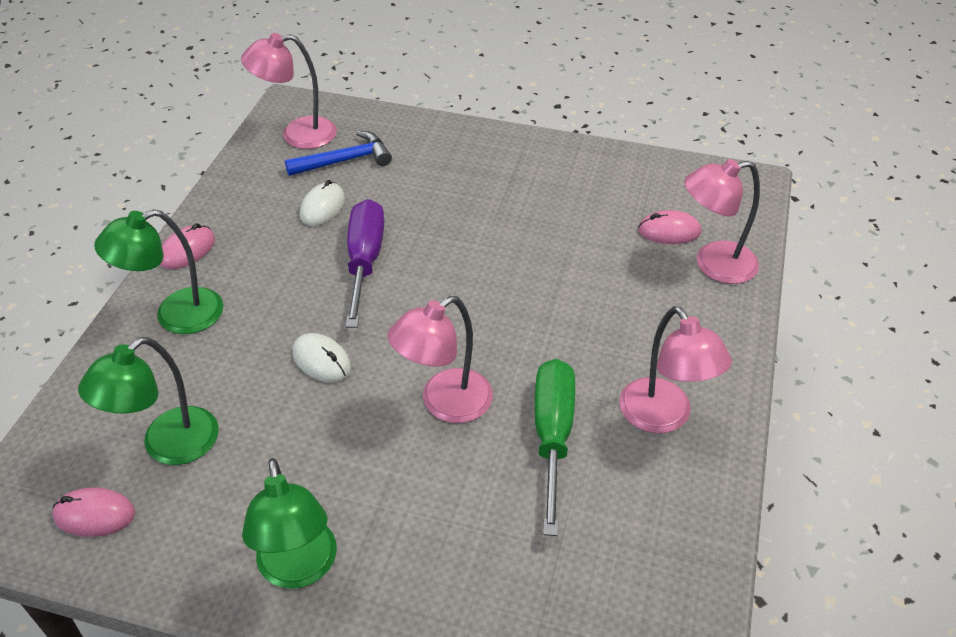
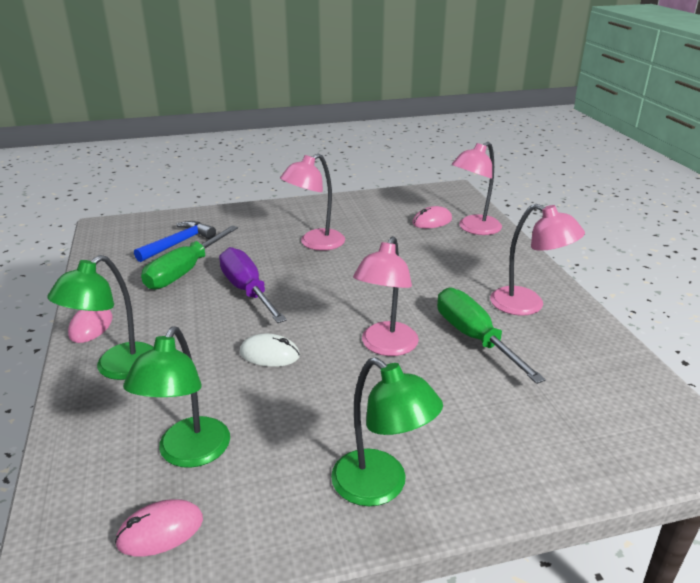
camera: 30 degrees left, 15 degrees down
pink lamp [241,33,337,149] -> pink lamp moved to [280,154,345,251]
white mouse [300,180,345,226] -> green screwdriver [141,226,238,290]

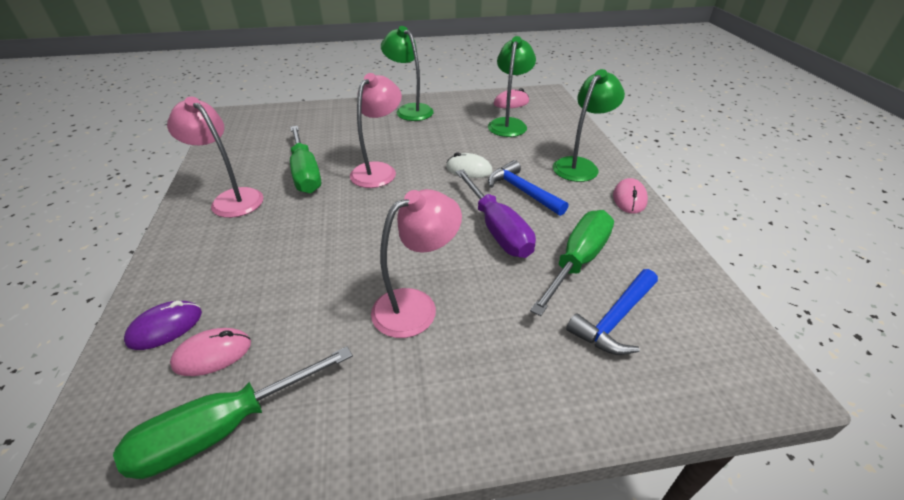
camera: 175 degrees left, 10 degrees up
pink lamp [452,142,502,235] -> purple mouse [124,301,202,350]
none -> green screwdriver [113,346,353,479]
none -> blue hammer [488,160,569,216]

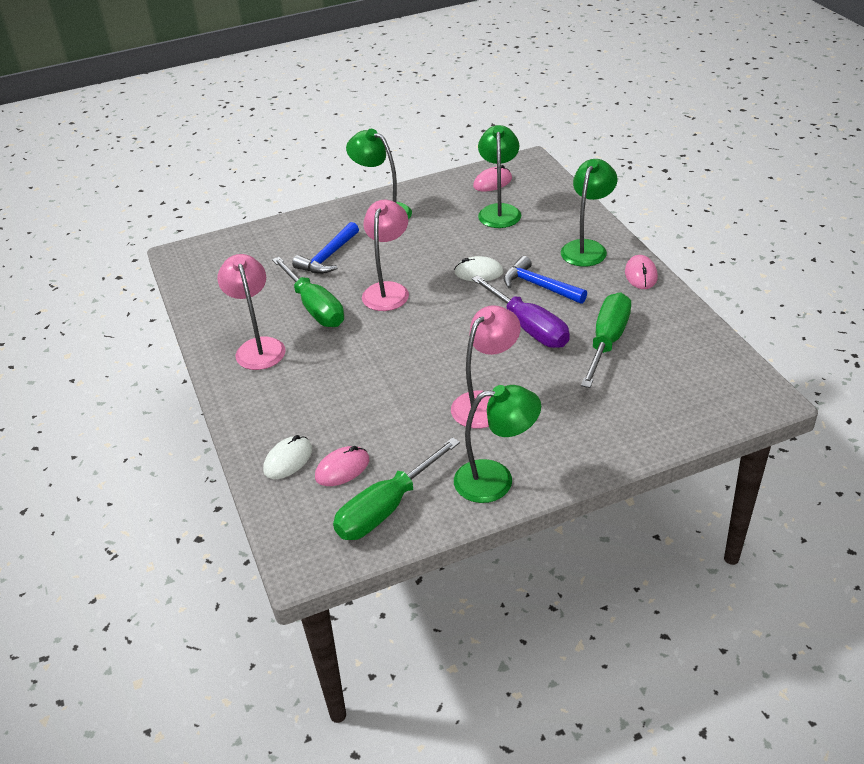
camera: 10 degrees left, 0 degrees up
purple mouse [124,301,202,350] -> white mouse [263,435,312,479]
pink lamp [167,97,263,218] -> pink lamp turned 45 degrees clockwise [217,254,286,370]
blue hammer [566,269,658,355] -> blue hammer moved to [292,222,359,274]
none -> green lamp [454,385,541,503]

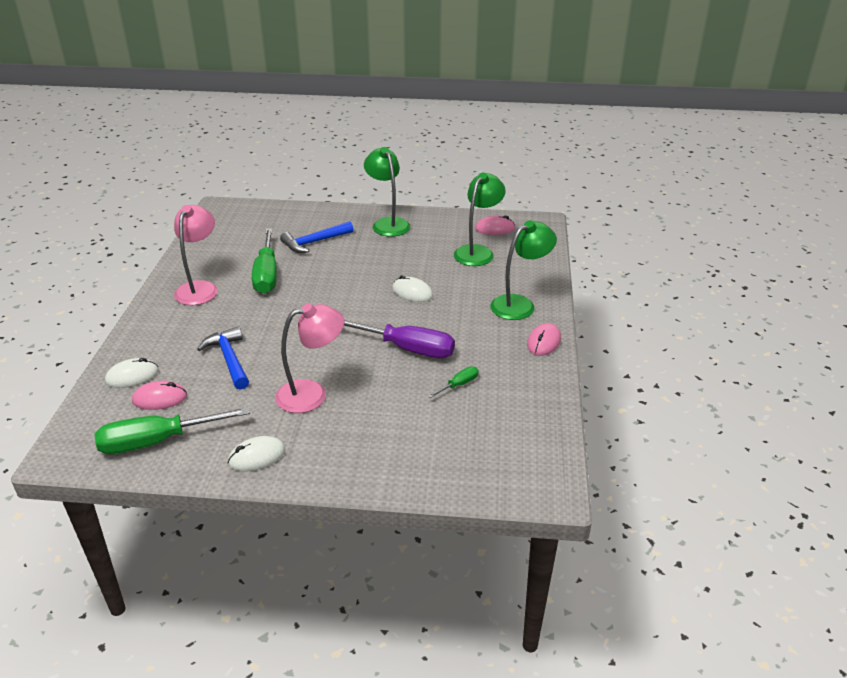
camera: 25 degrees right, 5 degrees down
pink lamp [362,200,409,311] -> none
green lamp [454,385,541,503] -> white mouse [228,436,285,471]
purple screwdriver [472,275,570,348] -> purple screwdriver turned 60 degrees counterclockwise [344,320,455,358]
blue hammer [503,256,587,304] -> blue hammer moved to [197,326,249,390]
green screwdriver [581,292,631,388] -> green screwdriver [428,366,479,398], size x0.46

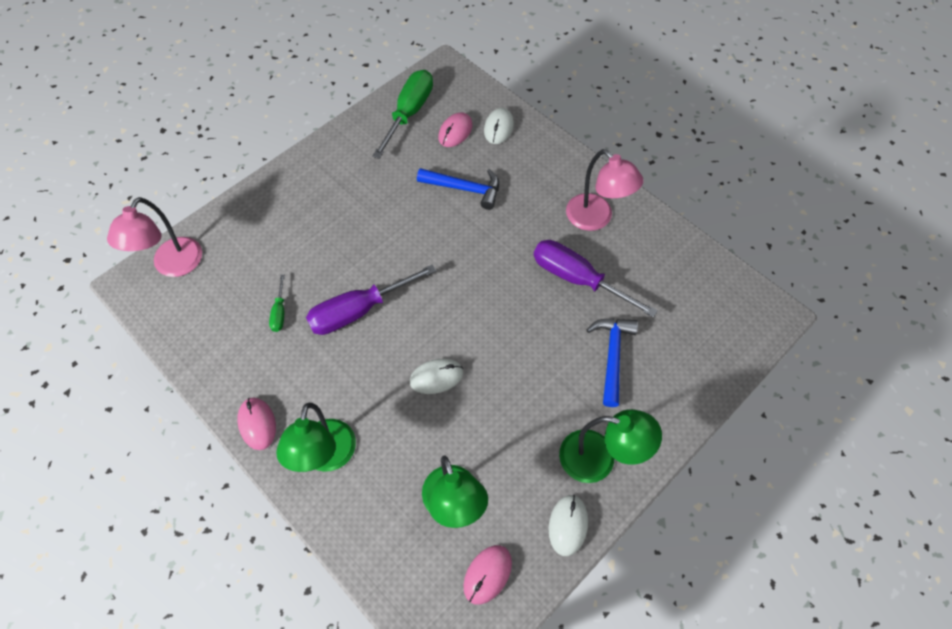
camera: 130 degrees right, 25 degrees up
white mouse [228,436,285,471] -> white mouse moved to [549,495,588,556]
green screwdriver [252,228,277,294] -> purple screwdriver [534,240,658,318]
pink lamp [275,303,344,413] -> pink lamp moved to [107,197,202,277]

